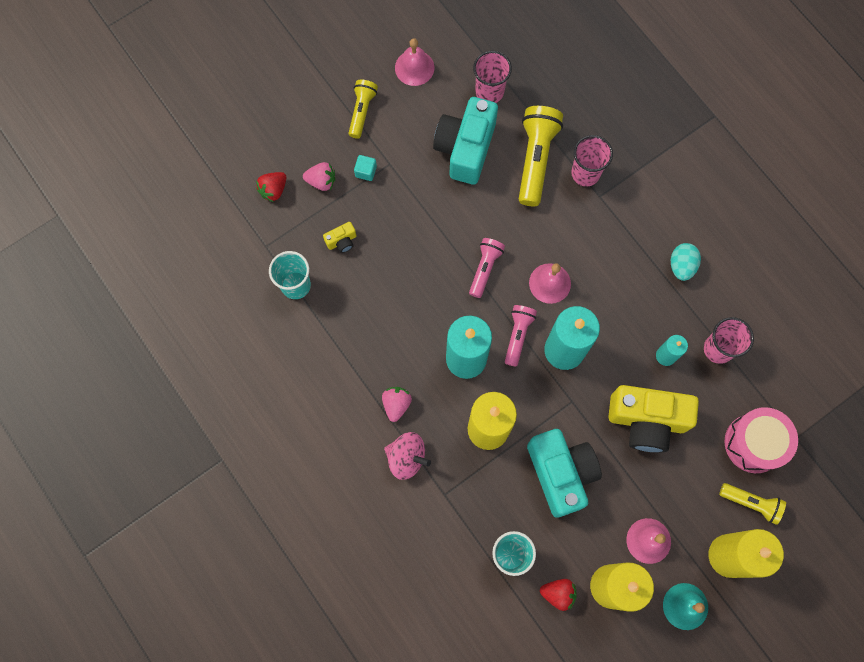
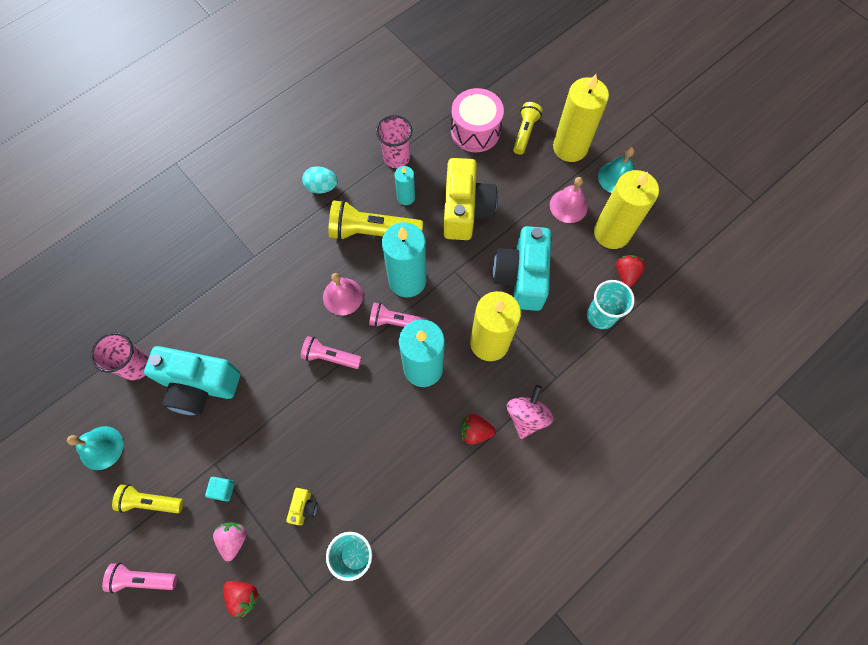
camera: 95 degrees left, 5 degrees down
yellow camera [323,222,356,253] -> yellow camera turned 45 degrees clockwise [286,488,318,525]
pink strawberry [382,387,412,422] -> red strawberry [461,414,496,444]
pink bell [395,38,434,86] -> turquoise bell [67,426,123,470]
yellow flashlight [519,106,563,206] -> yellow flashlight moved to [328,200,423,241]
turquoise camera [527,429,602,518] -> turquoise camera turned 60 degrees counterclockwise [493,226,551,311]
pink cup [571,135,613,186] -> none
none -> pink flashlight [102,563,177,594]

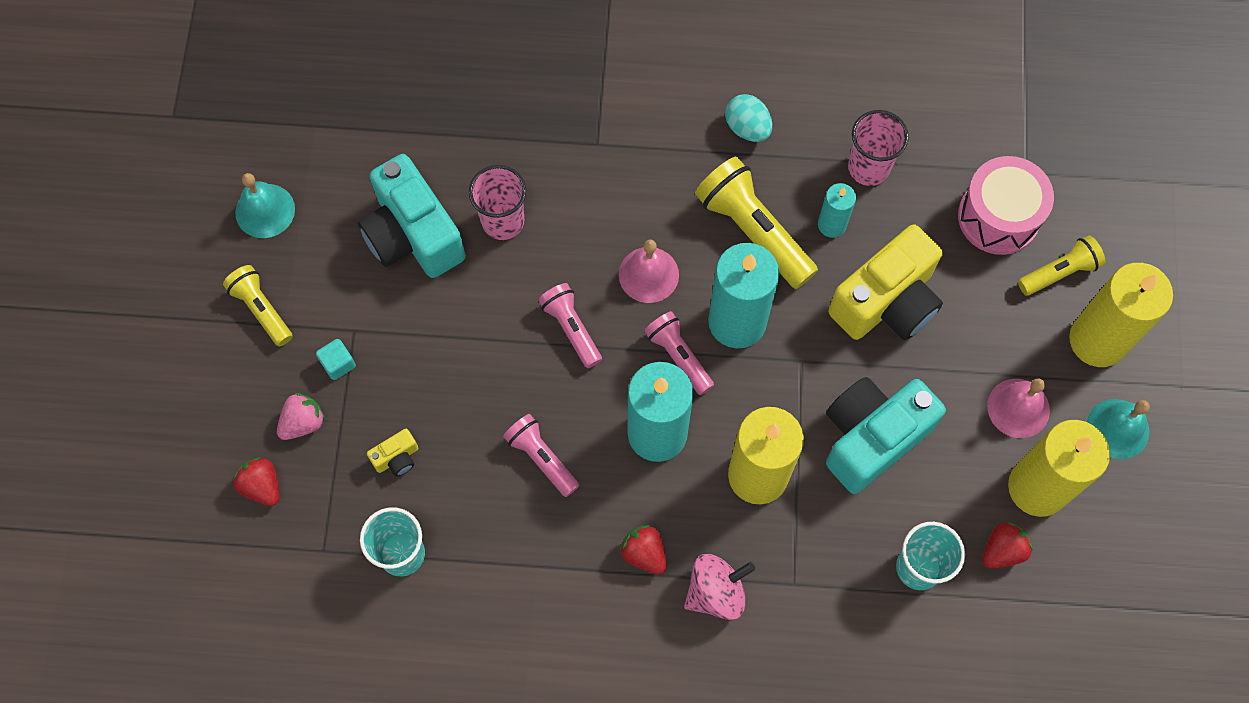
camera: 45 degrees right, 0 degrees up
pink cup [91,333,149,380] -> pink cup moved to [469,165,526,240]
pink flashlight [102,563,177,594] -> pink flashlight moved to [503,414,579,497]
red strawberry [223,581,260,617] -> red strawberry turned 150 degrees clockwise [233,457,279,506]

